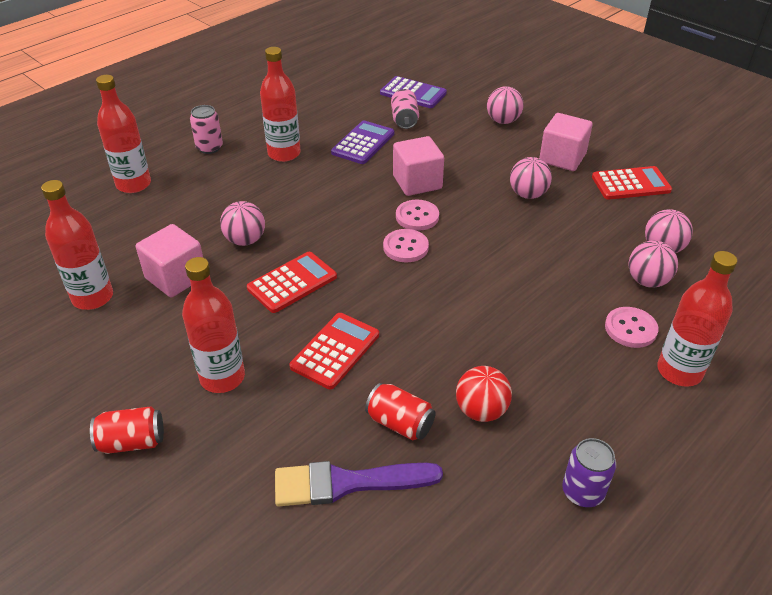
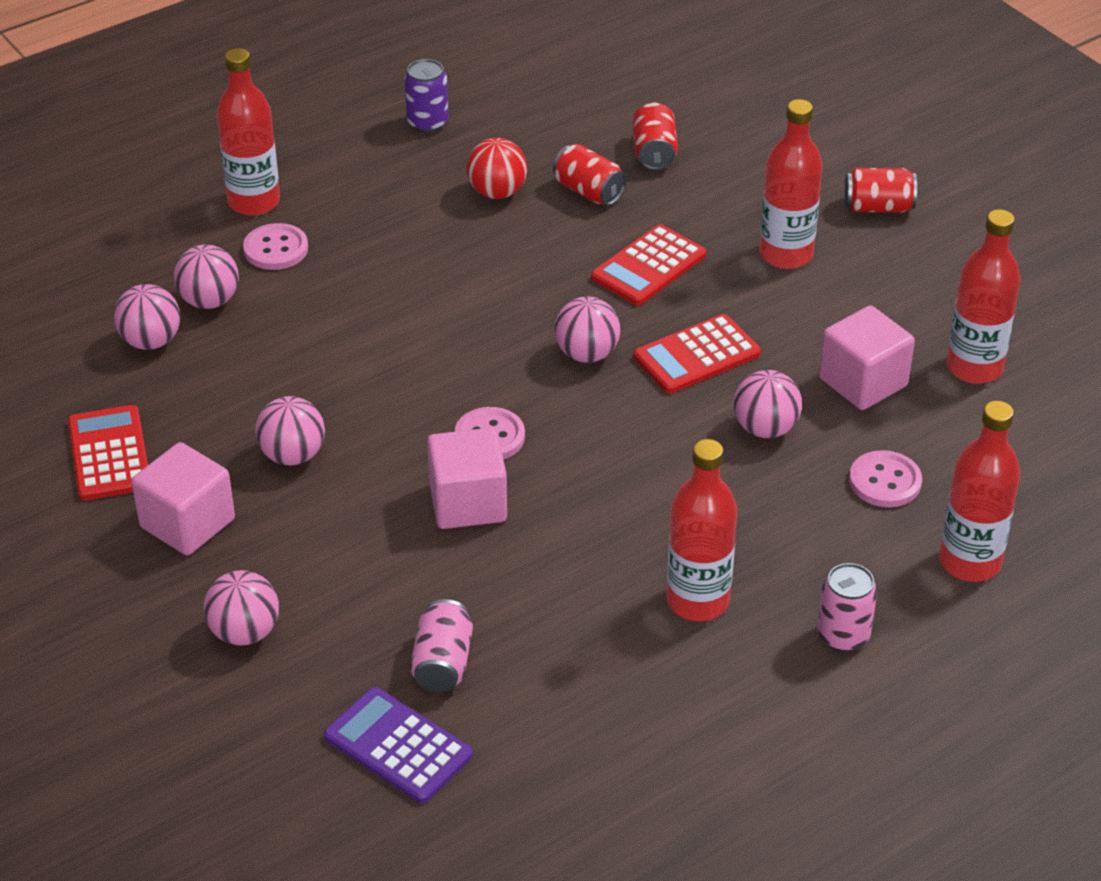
camera: 170 degrees left, 0 degrees up
purple brush [275,461,443,506] -> red can [632,103,678,170]
purple calculator [331,121,394,164] -> none
pink button [383,229,429,263] -> pink button moved to [849,450,922,507]
red calculator [592,166,672,200] -> red calculator turned 75 degrees clockwise [68,405,148,501]
none -> pink ball [554,296,621,363]

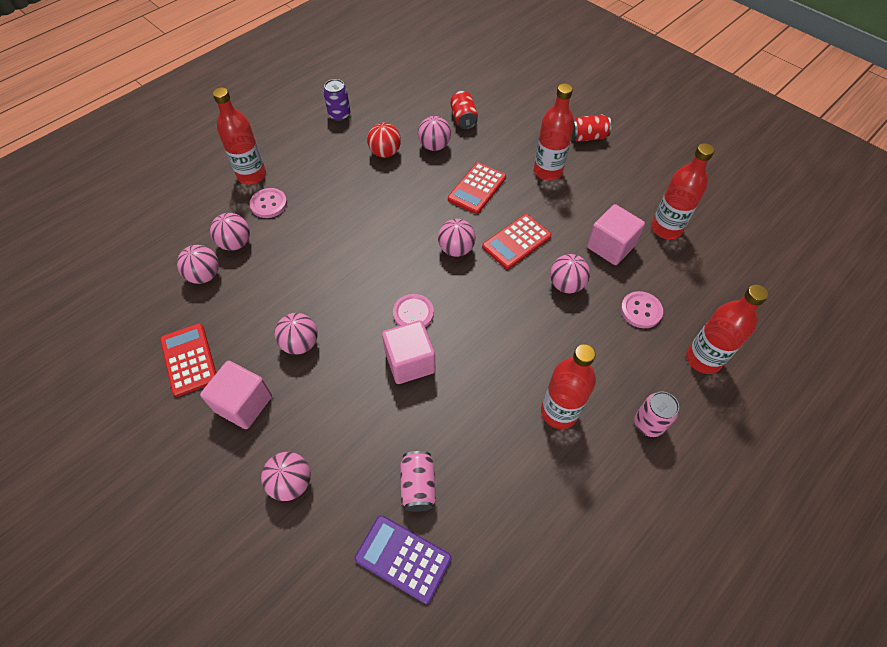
camera: 10 degrees left, 15 degrees up
red can [553,144,627,205] -> pink ball [418,116,451,151]

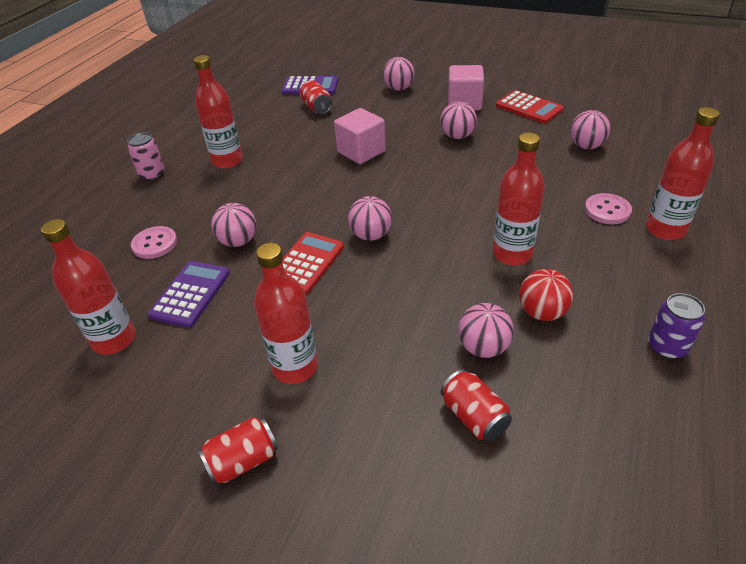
camera: 160 degrees right, 15 degrees down
pink ball [210,213,250,251] -> none
pink button [393,294,434,328] -> none
pink can [400,451,436,512] -> red can [300,80,332,114]
red calculator [448,162,506,214] -> none
pink cube [587,204,645,265] -> purple calculator [148,261,230,328]
red bottle [686,284,768,374] -> red bottle moved to [492,132,545,266]

